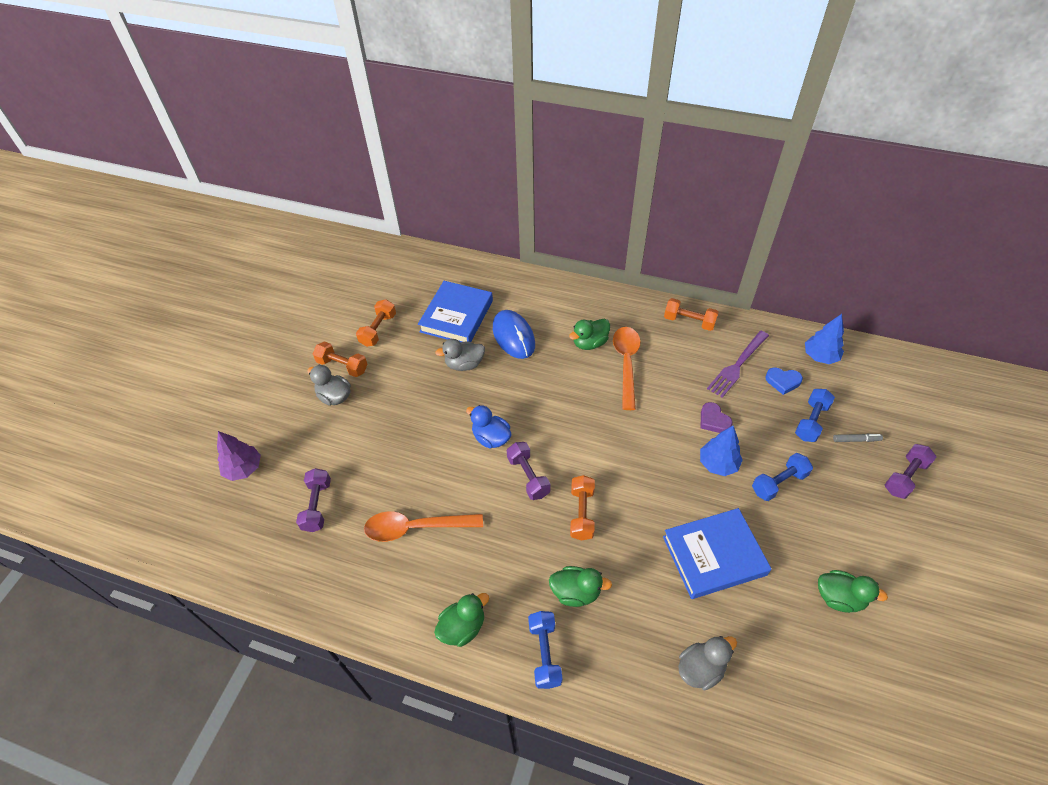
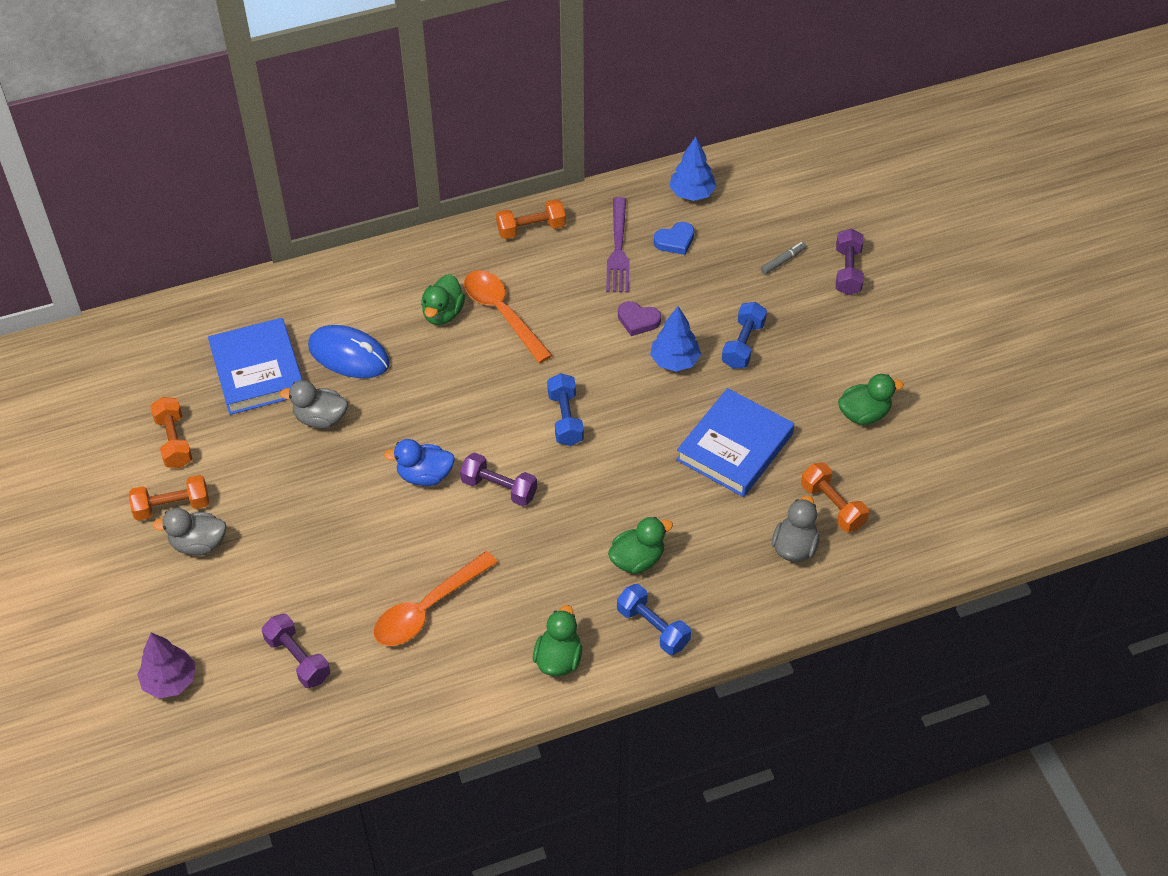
camera: 40 degrees left, 0 degrees up
grey duck [435,339,485,371] -> grey duck turned 60 degrees clockwise [280,380,348,429]
orange dumbbell [570,475,595,540] -> orange dumbbell moved to [801,462,869,532]
blue dumbbell [795,389,835,442] -> blue dumbbell moved to [547,373,584,446]

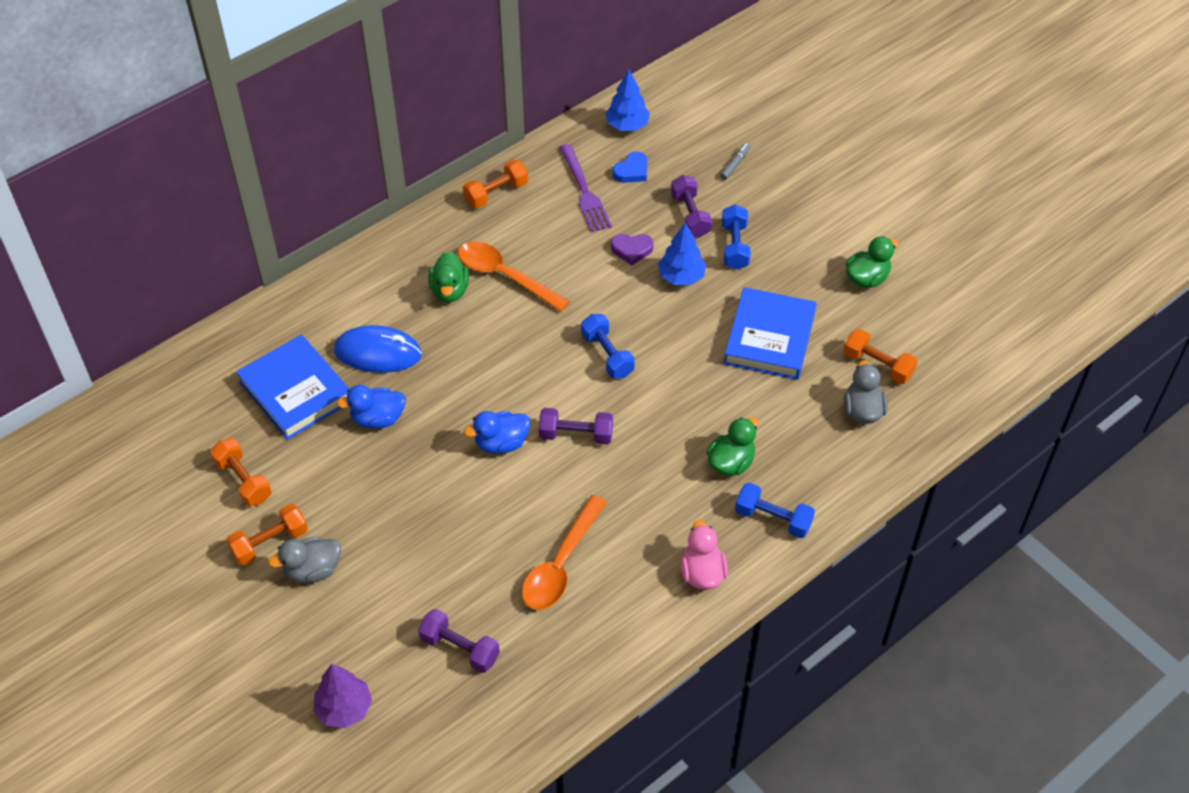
camera: 20 degrees left, 0 degrees up
grey duck [280,380,348,429] -> blue duck [337,385,406,429]
green duck [533,605,582,677] -> pink duck [681,520,728,590]
purple dumbbell [836,228,864,295] -> purple dumbbell moved to [671,175,712,238]

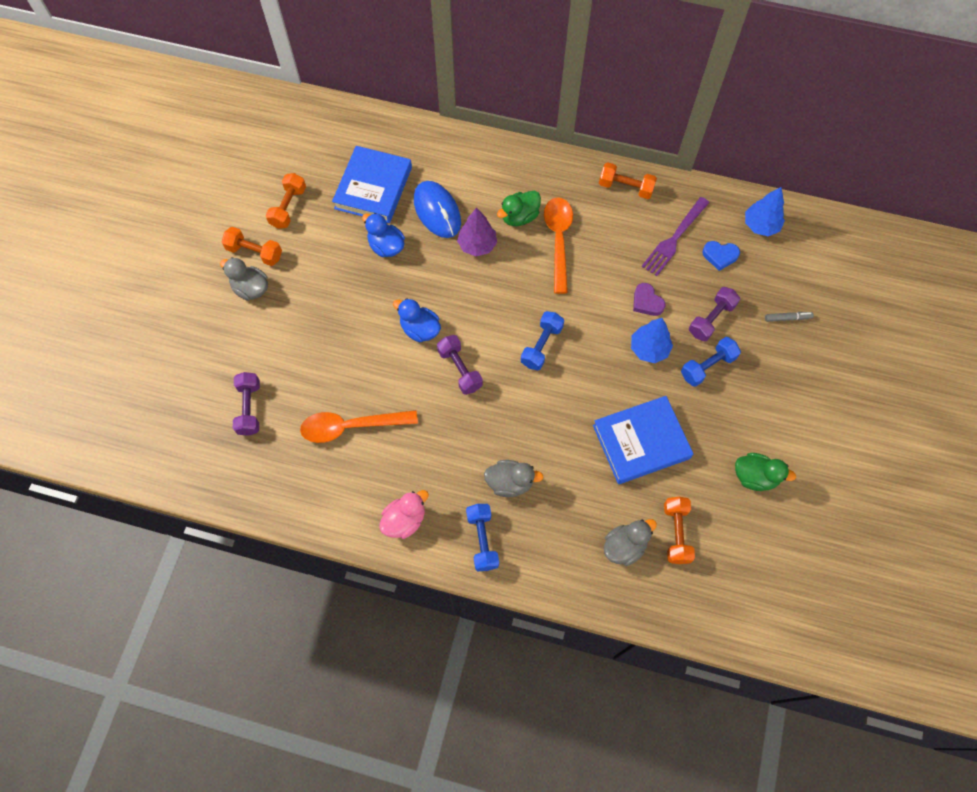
camera: 55 degrees right, 15 degrees up
purple tree [313,664,372,728] -> purple tree moved to [457,208,497,256]
green duck [706,417,759,476] -> grey duck [484,460,543,497]

